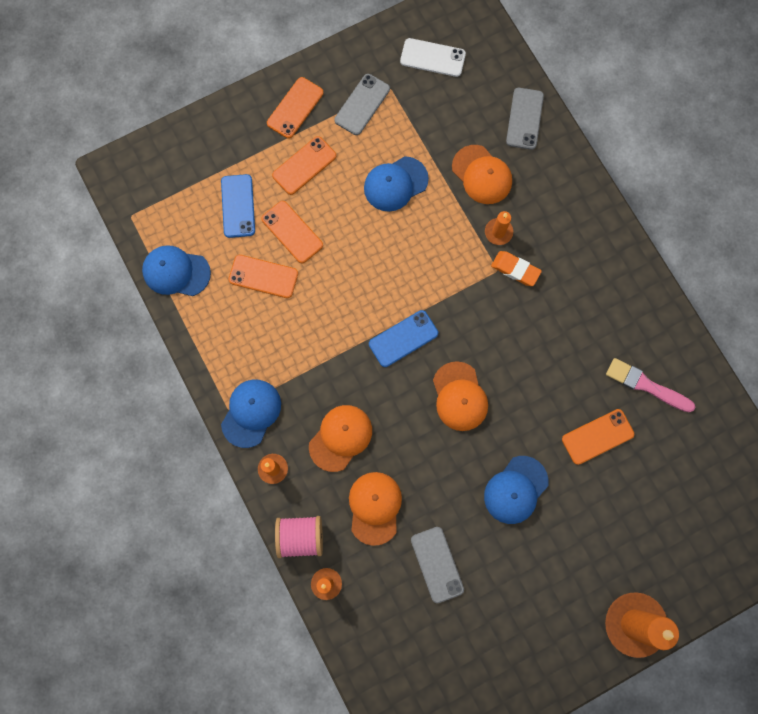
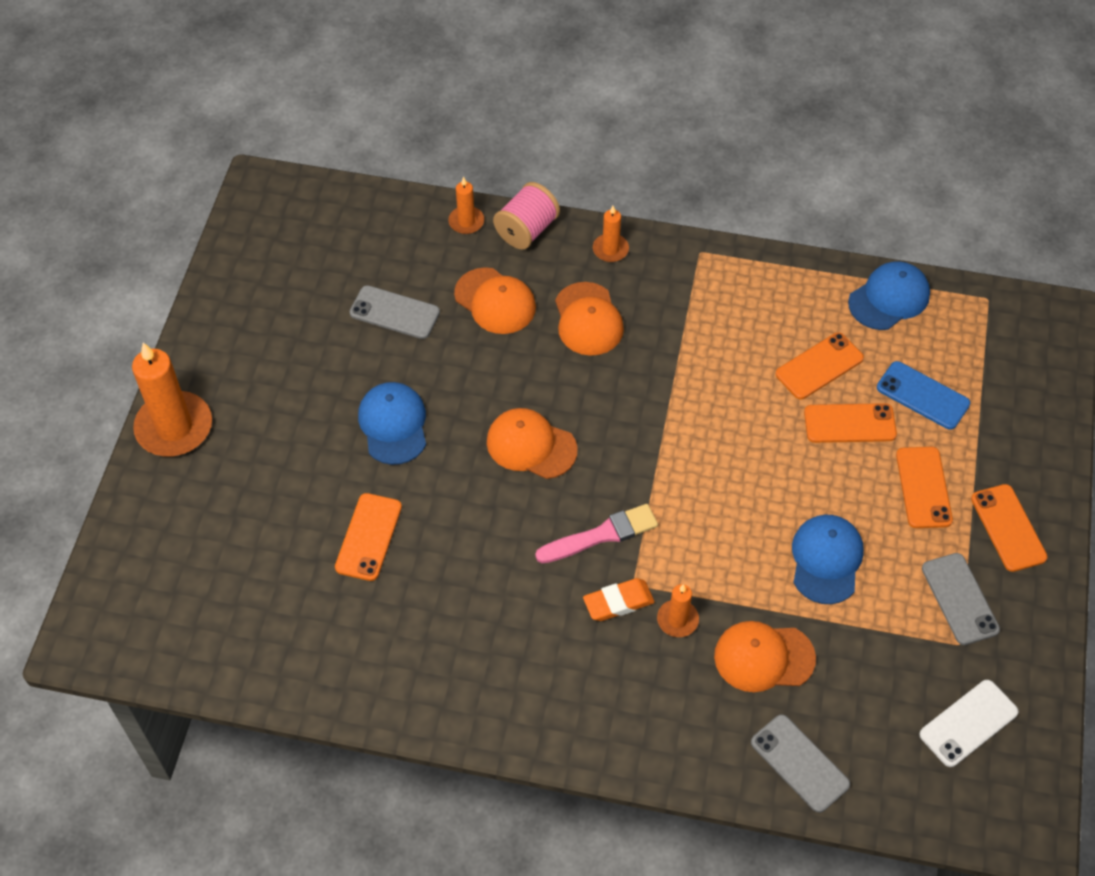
camera: 130 degrees right, 20 degrees down
blue cap [221,379,281,448] -> none
blue phone [369,310,438,367] -> none
pink brush [606,358,695,412] -> pink brush moved to [535,504,658,563]

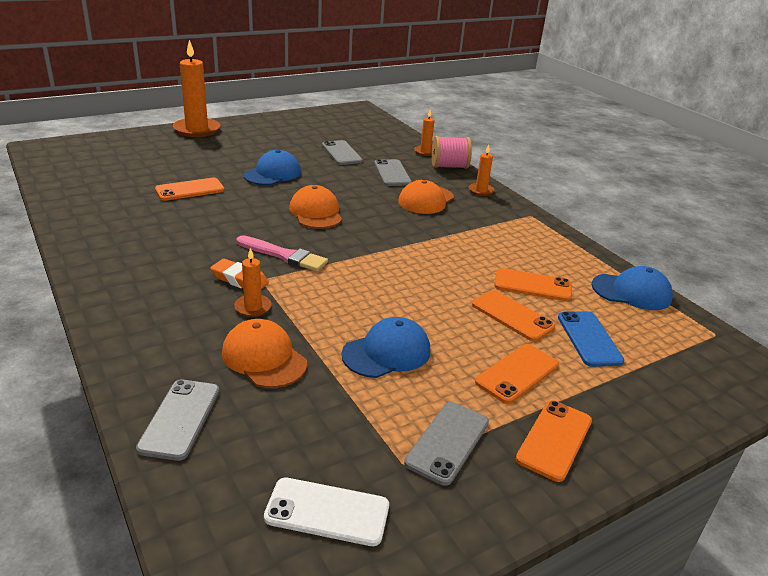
camera: 45 degrees right, 25 degrees down
orange cap [454,267,536,334] -> grey phone [374,159,412,186]

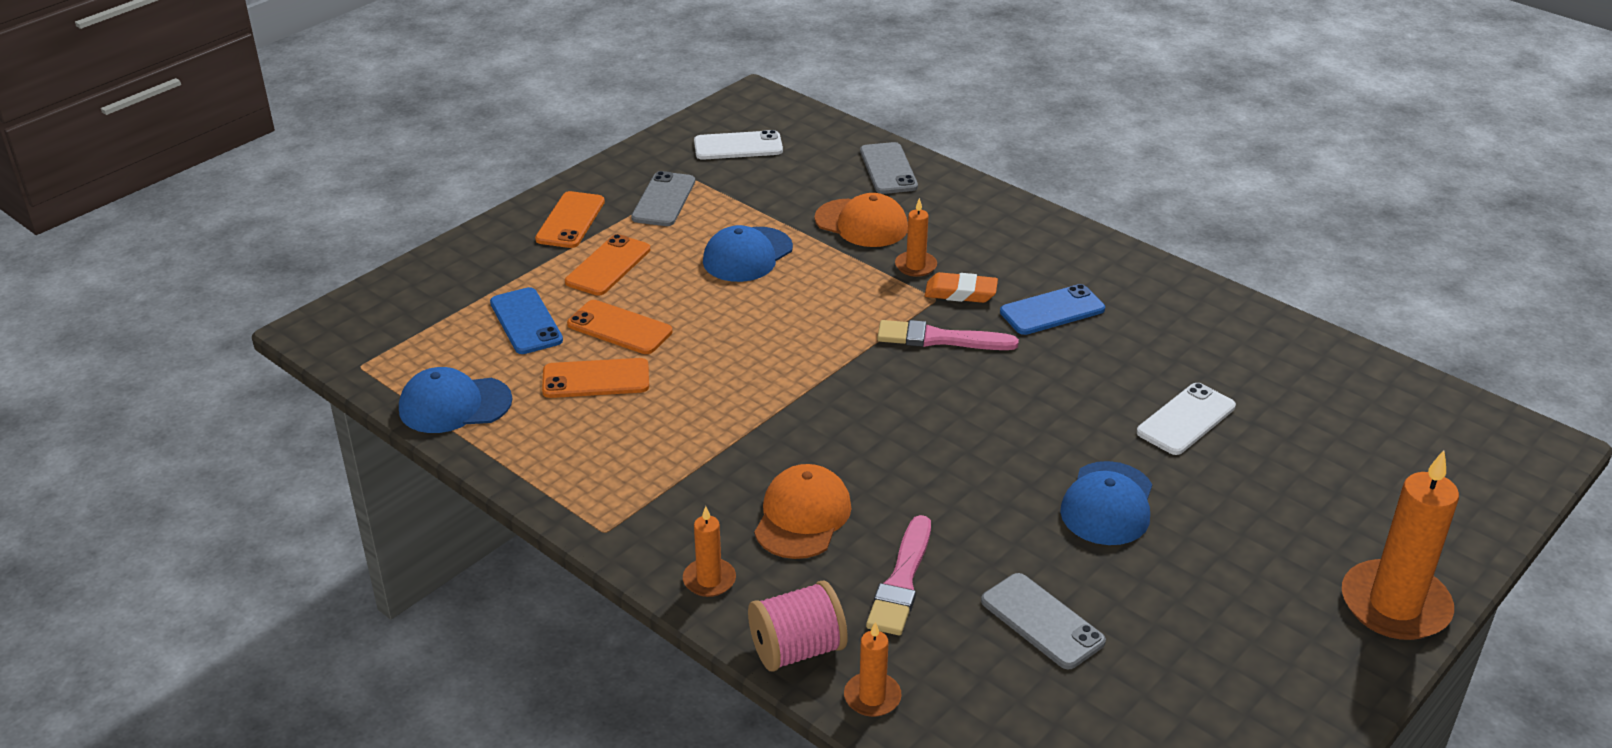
camera: 165 degrees right, 5 degrees up
orange phone [155,178,224,201] -> white phone [1137,383,1236,455]
orange cap [289,185,342,229] -> none
grey phone [374,159,412,186] -> pink brush [866,515,931,635]
none -> blue phone [1000,284,1105,335]

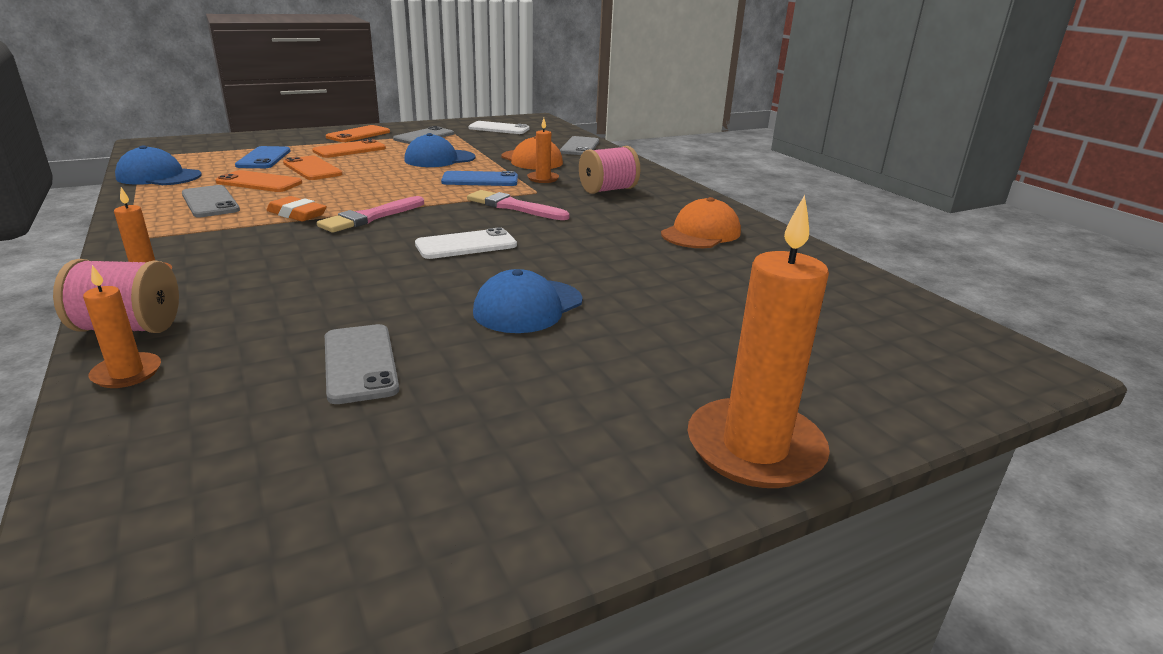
camera: 20 degrees right, 10 degrees down
orange cap [754,464,852,559] -> orange cap moved to [661,197,741,248]
pink brush [866,515,931,635] -> pink brush moved to [317,196,424,233]
orange eraser [925,272,998,303] -> orange eraser moved to [267,196,327,221]
blue phone [1000,284,1105,335] -> blue phone moved to [441,171,518,186]
white phone [1137,383,1236,455] -> white phone moved to [415,227,517,259]
none -> grey phone [182,185,240,217]
none -> pink spool [579,146,640,194]

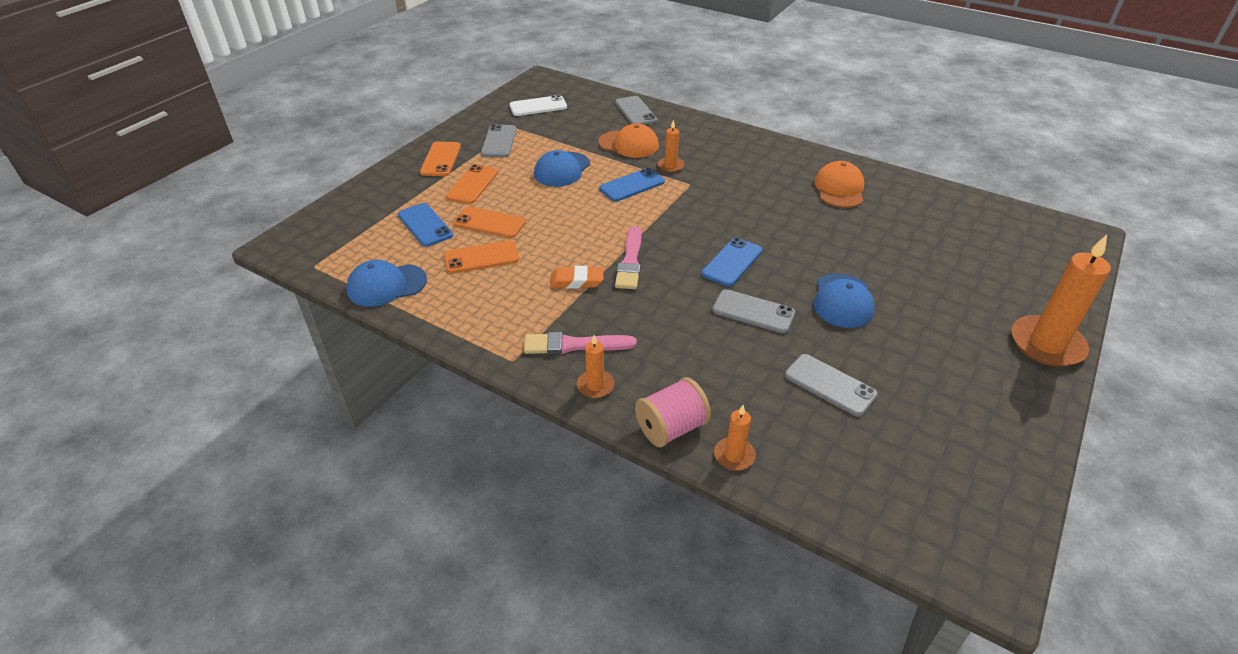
camera: 30 degrees left, 15 degrees up
grey phone [182,185,240,217] -> grey phone moved to [712,289,796,333]
white phone [415,227,517,259] -> blue phone [701,237,763,287]
pink brush [467,190,569,220] -> pink brush moved to [524,332,637,354]
pink spool [579,146,640,194] -> none

